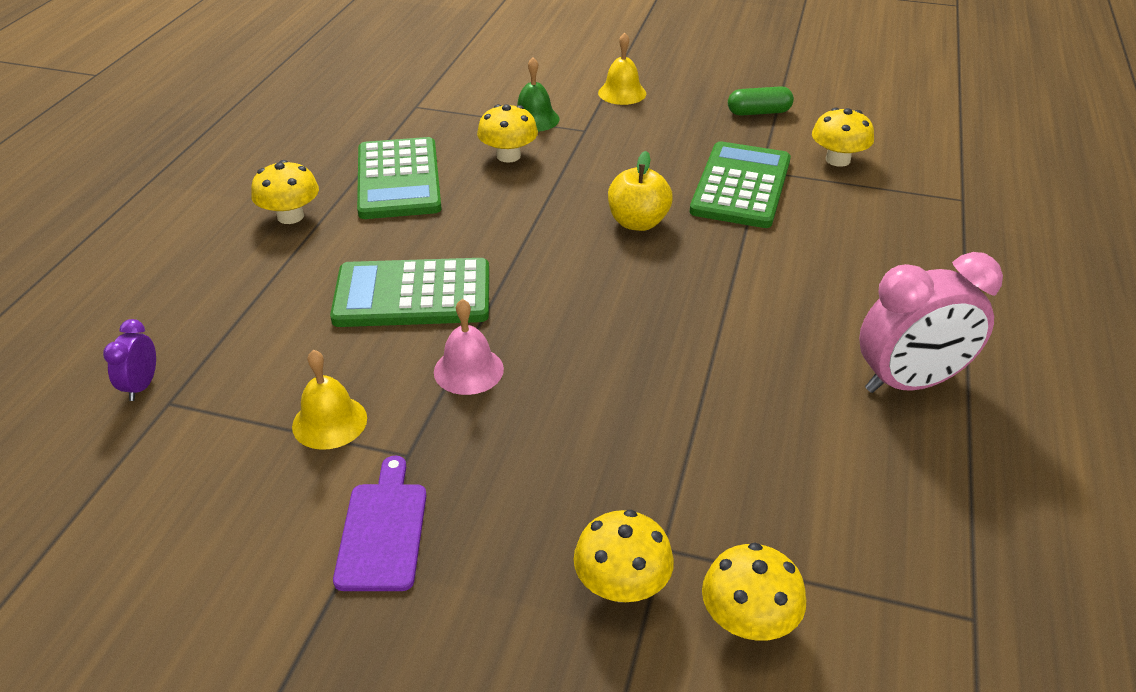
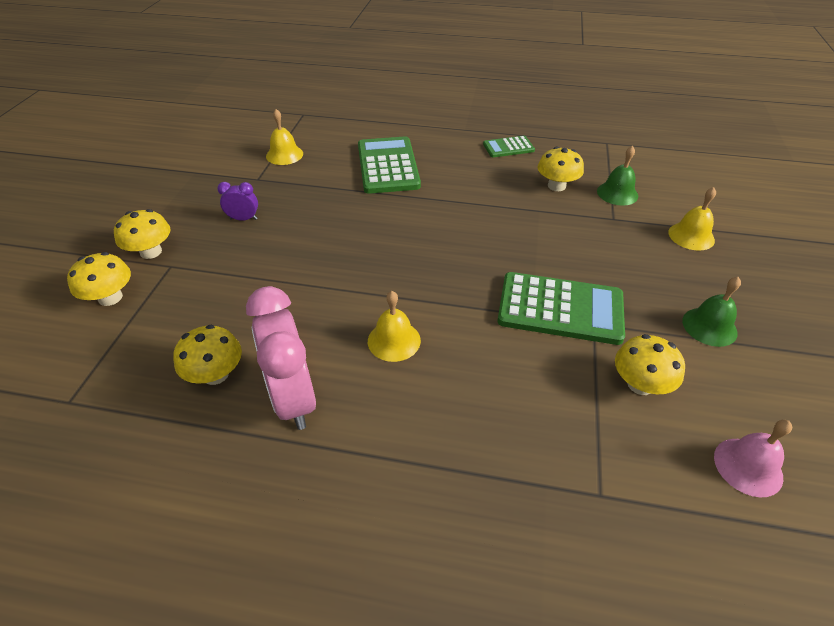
camera: 85 degrees right, 5 degrees up
purple clock [103,319,156,401] -> purple clock moved to [217,182,258,221]
yellow mushroom [251,160,319,224] -> yellow mushroom moved to [173,325,242,385]
purple cutting board [333,456,426,591] -> none
green calculator [357,137,442,219] -> green calculator [483,136,535,157], size x0.53
pink bell [434,299,504,395] -> pink bell moved to [714,420,792,497]
yellow apple [608,151,673,231] -> none
green capsule [728,86,794,116] -> green bell [682,277,741,347]
none -> yellow bell [368,291,421,362]

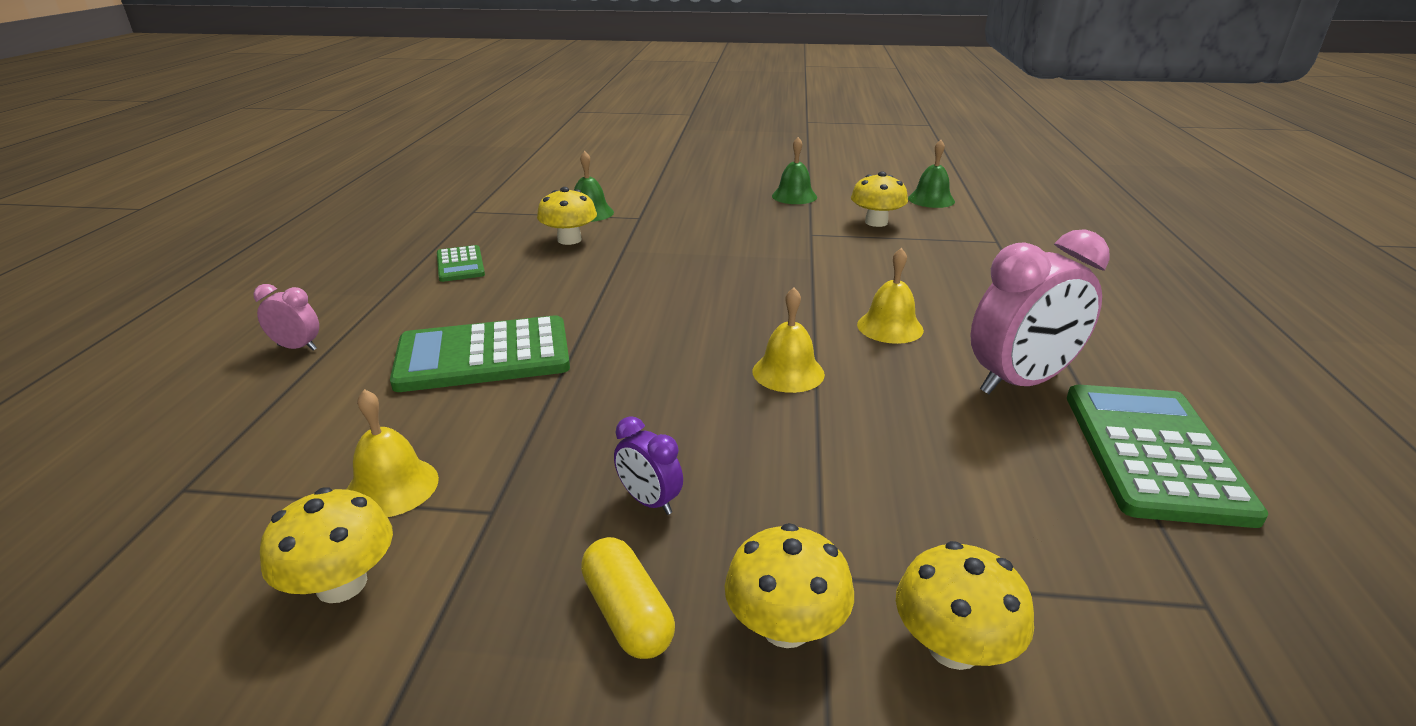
camera: 95 degrees left, 15 degrees down
yellow mushroom [173,325,242,385] -> yellow mushroom moved to [260,487,393,603]
purple clock [217,182,258,221] -> purple clock turned 45 degrees counterclockwise [614,416,683,515]
green calculator [497,272,625,345] -> green calculator moved to [1067,385,1268,528]
yellow bell [668,187,716,251] -> yellow bell moved to [752,288,825,393]
pink bell [714,420,792,497] -> green bell [908,140,955,208]
none -> pink clock [253,284,319,351]
none -> yellow capsule [581,537,675,659]

